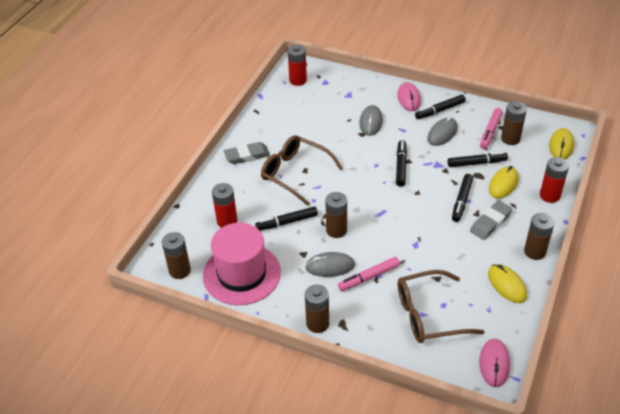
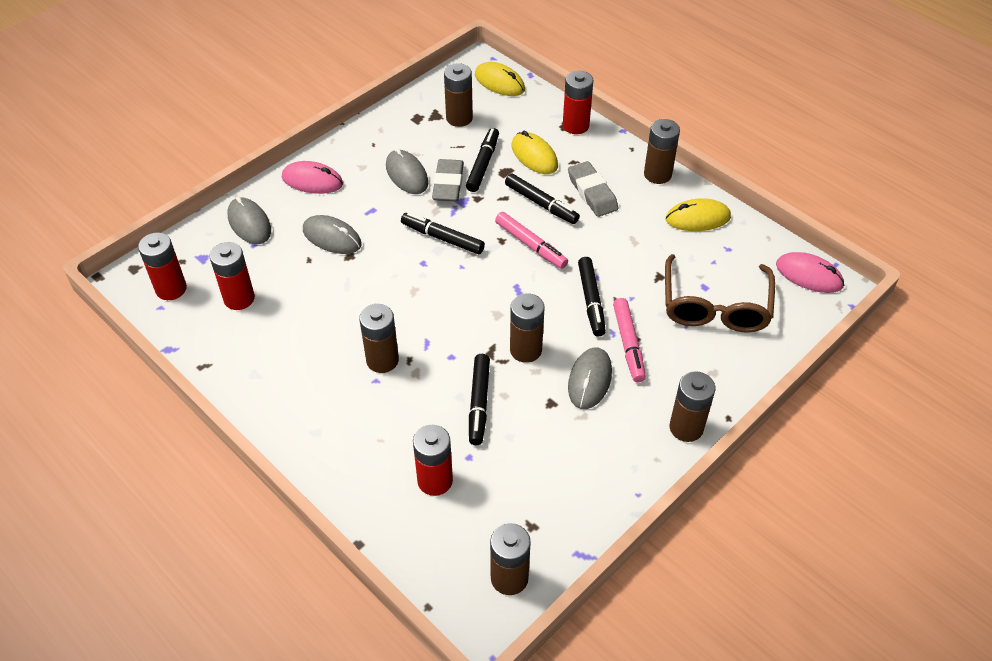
camera: 70 degrees left, 5 degrees up
pink hat [203,223,281,305] -> none
grey eraser [224,142,270,164] -> grey eraser moved to [432,159,464,202]
brown glasses [261,135,343,206] -> brown battery [359,304,399,373]
black marker [415,95,466,119] -> black marker moved to [578,257,606,336]
pink marker [480,108,503,149] -> pink marker moved to [495,212,568,269]
none -> red battery [210,242,255,310]
none -> grey mouse [227,197,271,244]

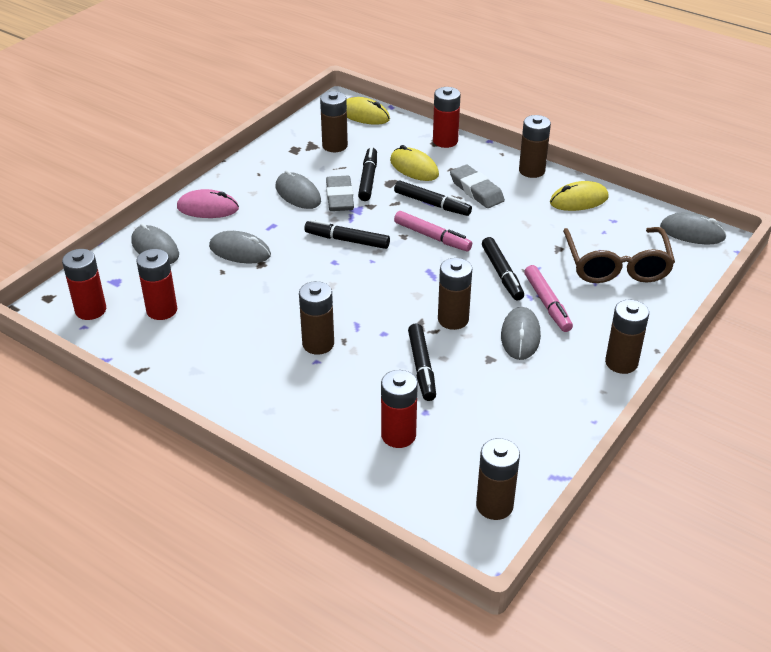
camera: 10 degrees left, 10 degrees down
pink mouse [776,252,845,293] -> grey mouse [660,213,727,244]

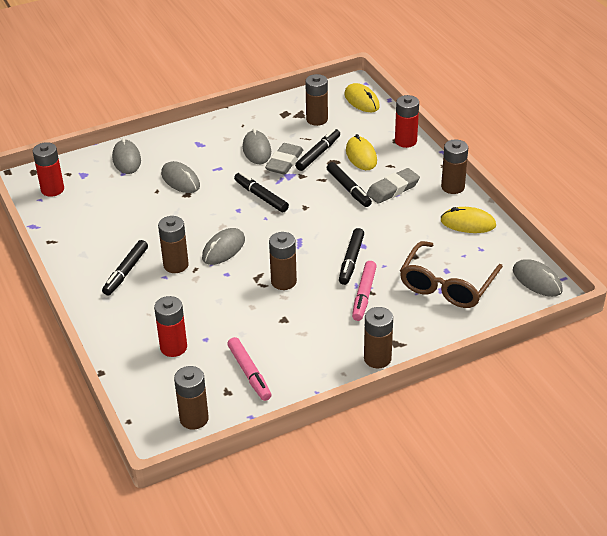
camera: 30 degrees right, 0 degrees up
red battery [136,249,177,320] -> none
pink mouse [177,189,239,218] -> none
pink marker [394,211,472,251] -> pink marker moved to [227,337,272,401]
black marker [408,323,436,401] -> black marker moved to [102,240,148,296]
grey eraser [450,165,505,208] -> grey eraser turned 60 degrees clockwise [367,168,420,204]
grey mouse [501,307,541,360] -> grey mouse moved to [202,228,245,265]

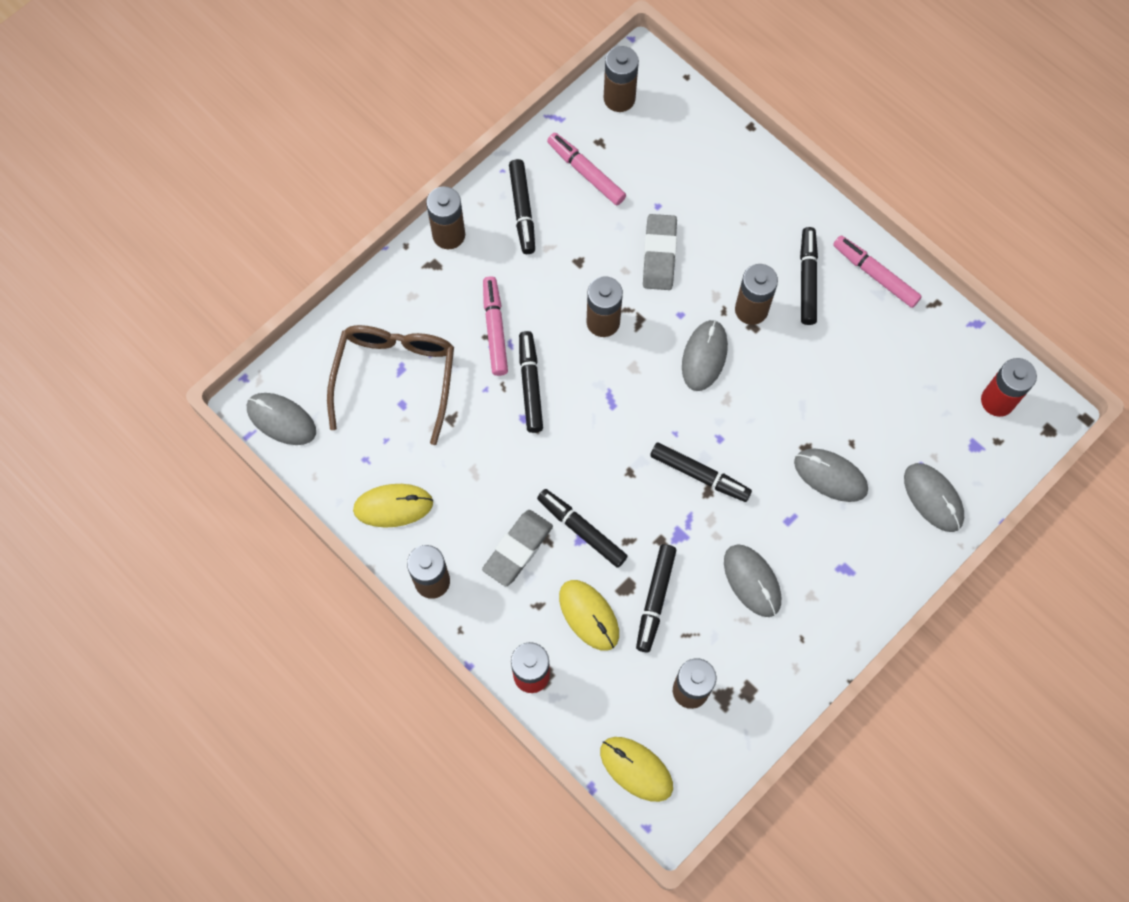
camera: 160 degrees right, 30 degrees up
red battery [154,296,187,357] -> none
grey eraser [265,143,303,175] -> grey eraser moved to [643,214,677,290]
none -> black marker [509,159,535,254]
none -> pink marker [833,236,922,308]

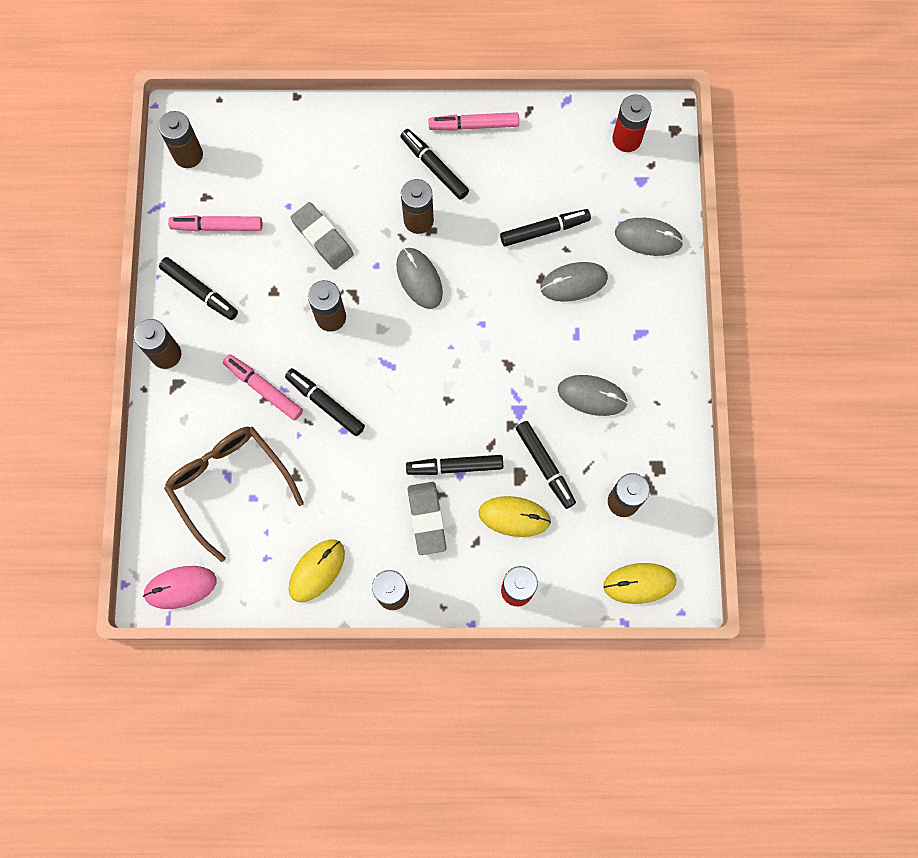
camera: 45 degrees left, 5 degrees up
grey mouse [247,393,316,445] -> pink mouse [143,566,217,609]
black marker [650,442,752,502] -> black marker moved to [500,209,591,247]

